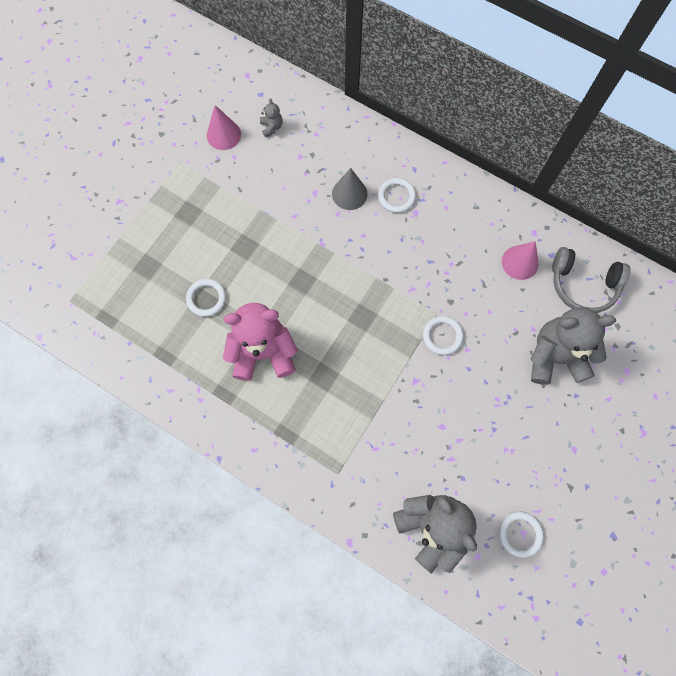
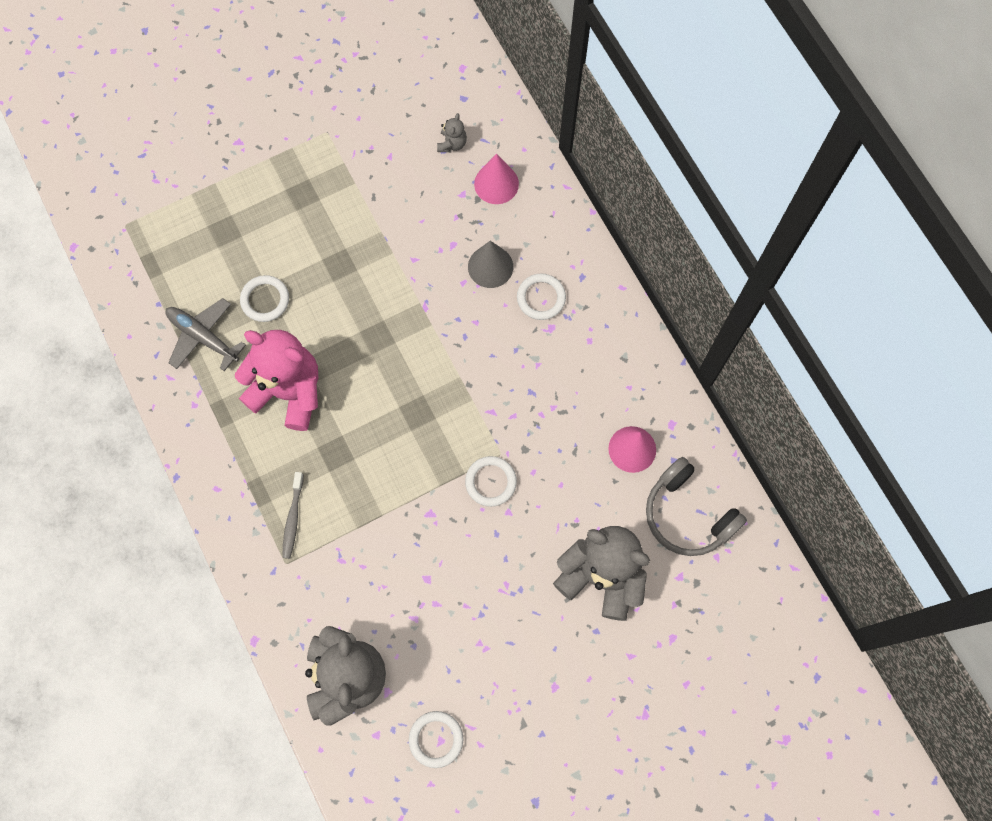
camera: 30 degrees right, 0 degrees up
pink cone [207,105,241,150] -> pink cone moved to [474,154,519,204]
none -> grey plane [165,298,246,371]
none -> grey toothbrush [282,472,304,559]

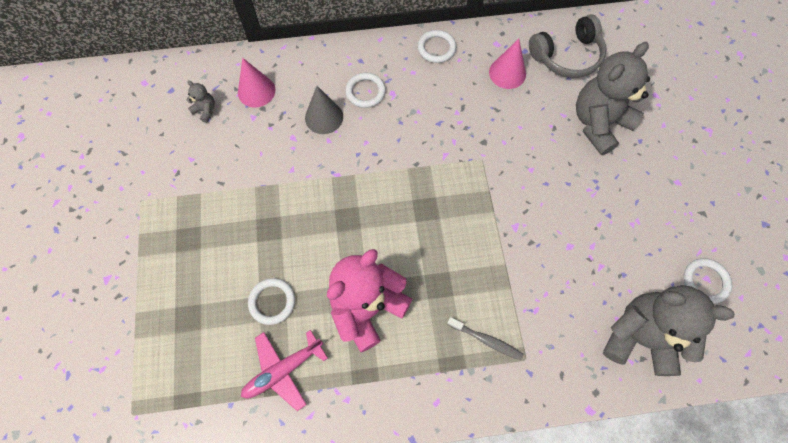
camera: 70 degrees left, 5 degrees down
grey plane [165,298,246,371] -> pink plane [241,330,328,411]
white ring [465,456,517,507] -> white ring moved to [418,30,456,63]

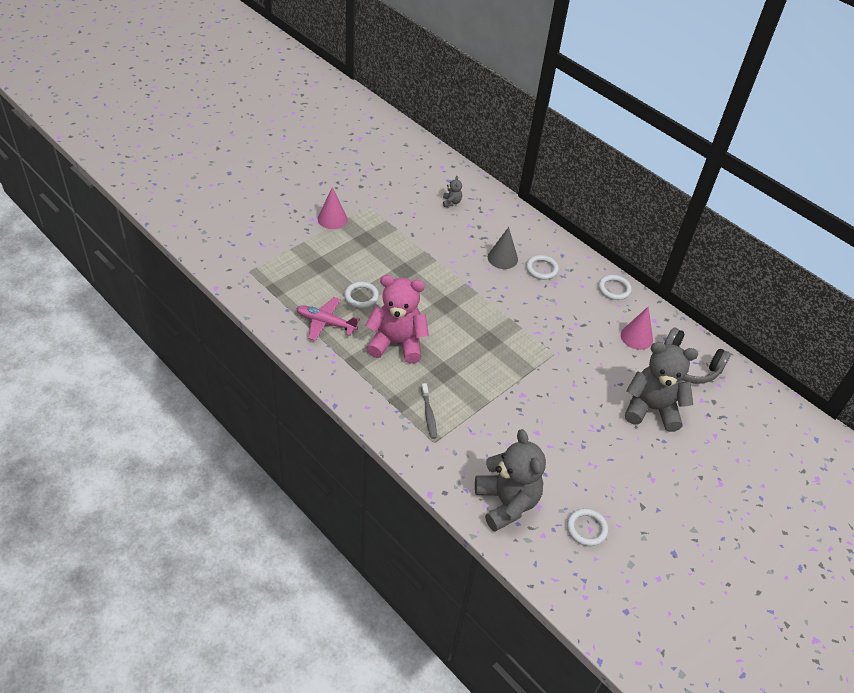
camera: 50 degrees right, 20 degrees down
pink cone [238,58,275,107] -> pink cone moved to [318,187,348,229]

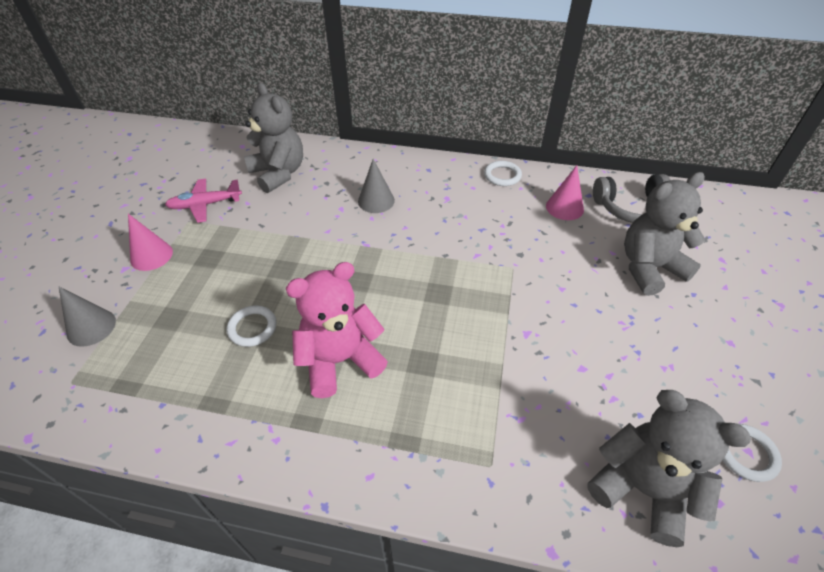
camera: 30 degrees left, 0 degrees up
pink plane [296,297,360,341] -> pink plane moved to [165,178,242,223]
grey toothbrush [421,383,437,439] -> none
grey teddy bear [443,176,462,207] -> grey teddy bear [244,83,303,193], size x2.46
white ring [526,255,559,280] -> none
none -> grey cone [59,287,116,347]

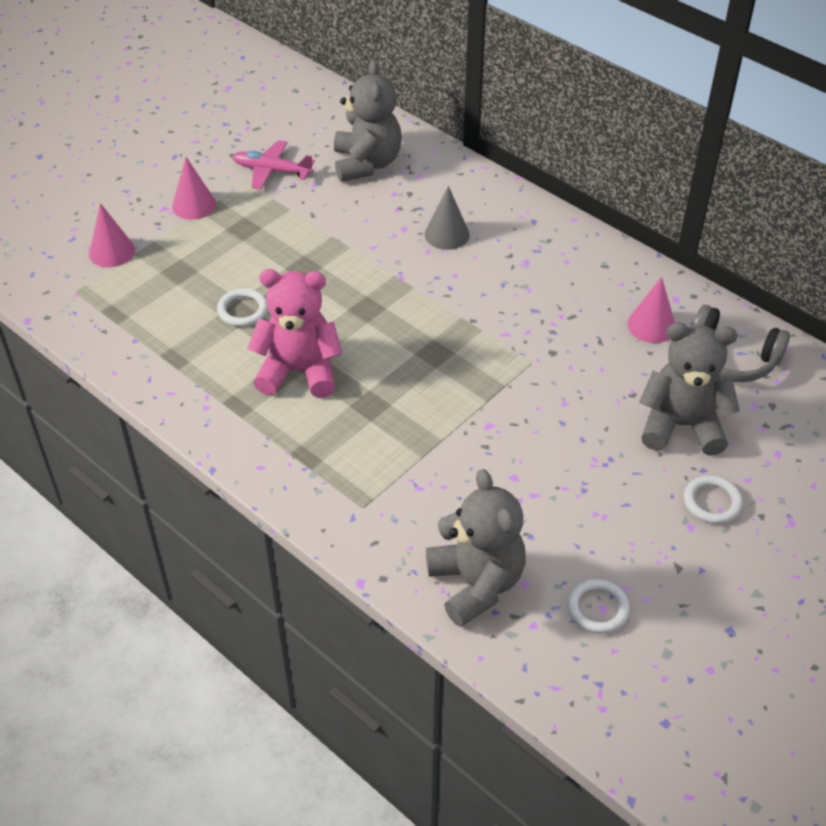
camera: 30 degrees right, 0 degrees up
grey cone [59,287,116,347] -> pink cone [89,203,135,267]
white ring [484,161,522,186] -> white ring moved to [684,475,743,524]

